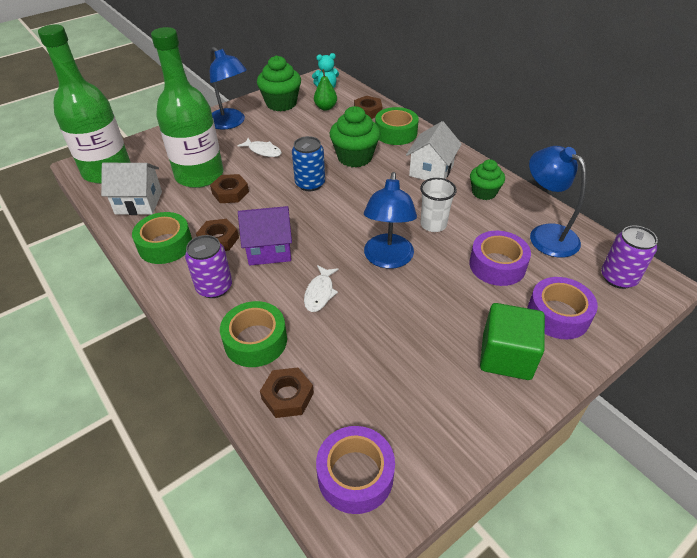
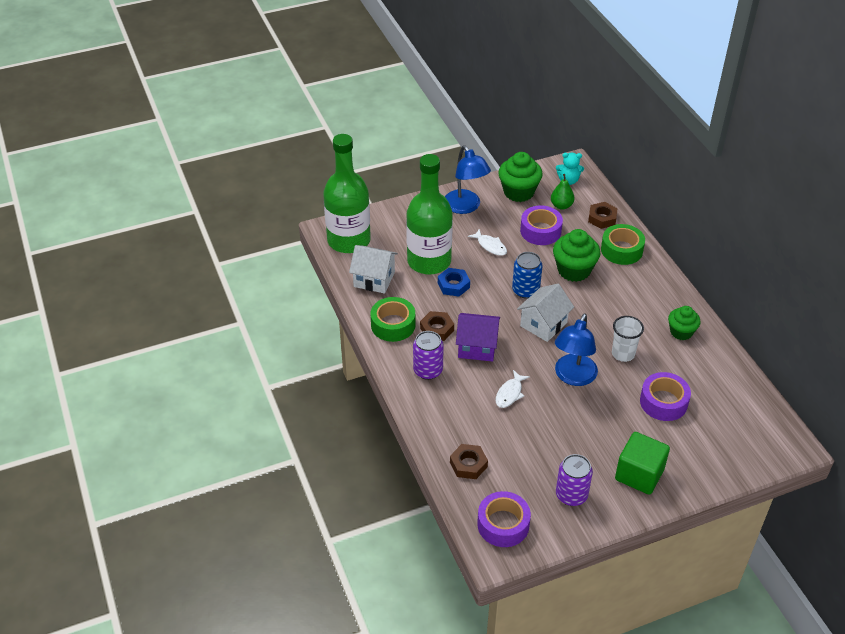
camera: 15 degrees right, 0 degrees up
brown nut [210,174,249,203] -> blue nut [438,268,470,297]
green tape [220,301,287,367] -> none
white house [406,121,462,180] -> white house moved to [517,284,574,342]
purple tape [527,277,598,339] -> purple tape moved to [520,205,563,245]
blue lamp [529,146,587,258] -> none
purple can [601,225,658,289] -> purple can moved to [556,454,593,506]

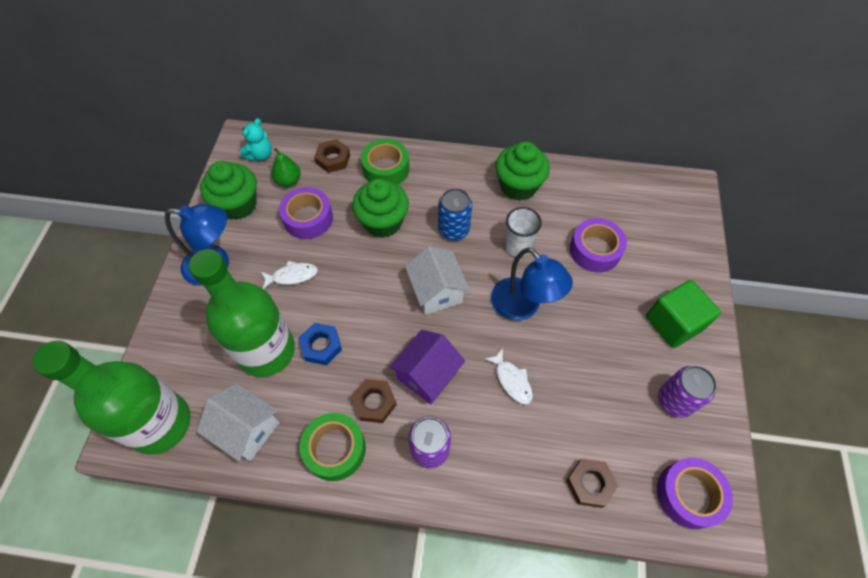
camera: 60 degrees left, 15 degrees up
white house [349,245,398,294] -> white house turned 75 degrees clockwise [197,383,279,461]
blue can [512,252,542,299] -> blue can moved to [438,188,472,240]
green cupcake [668,306,701,340] -> green cupcake [495,141,550,201], size x1.56

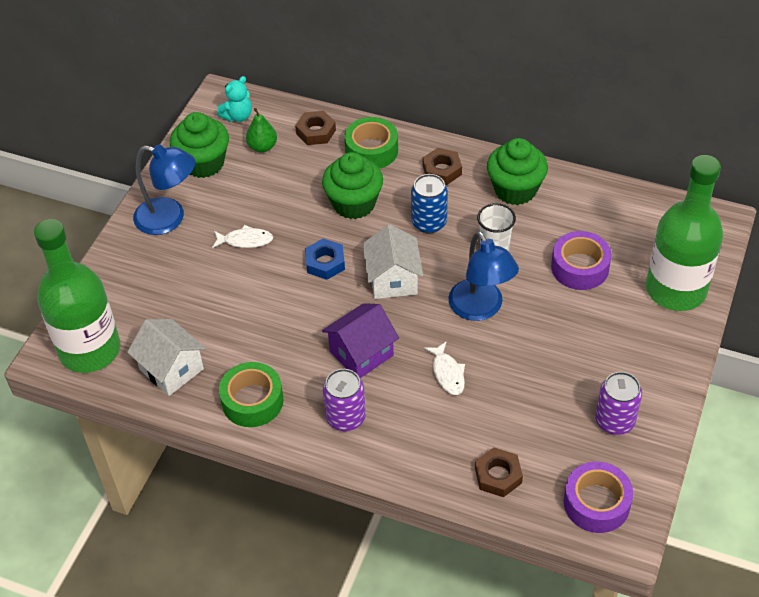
camera: 15 degrees right, 10 degrees down
green bottle [189,249,295,377] -> green bottle moved to [646,155,723,311]
purple tape [279,187,333,239] -> none
blue nut [299,323,342,365] -> blue nut moved to [305,238,345,280]
brown nut [351,379,397,423] -> brown nut moved to [423,148,462,185]
green cube [646,280,721,348] -> none

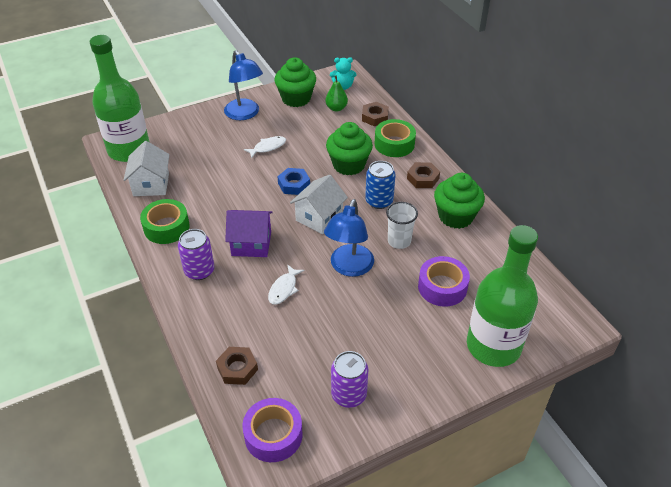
camera: 40 degrees right, 5 degrees down
white fish [212,225,273,248] -> white fish turned 75 degrees counterclockwise [244,136,286,159]

